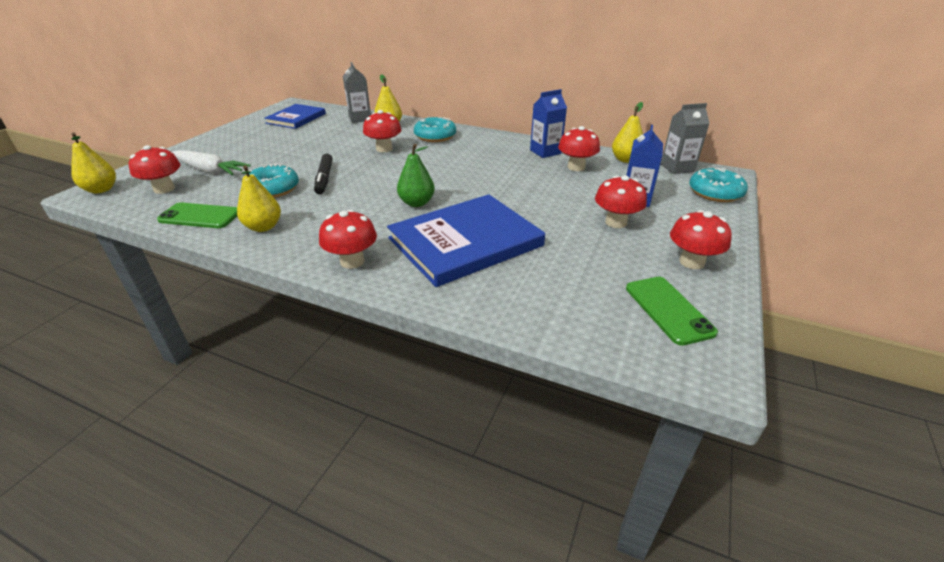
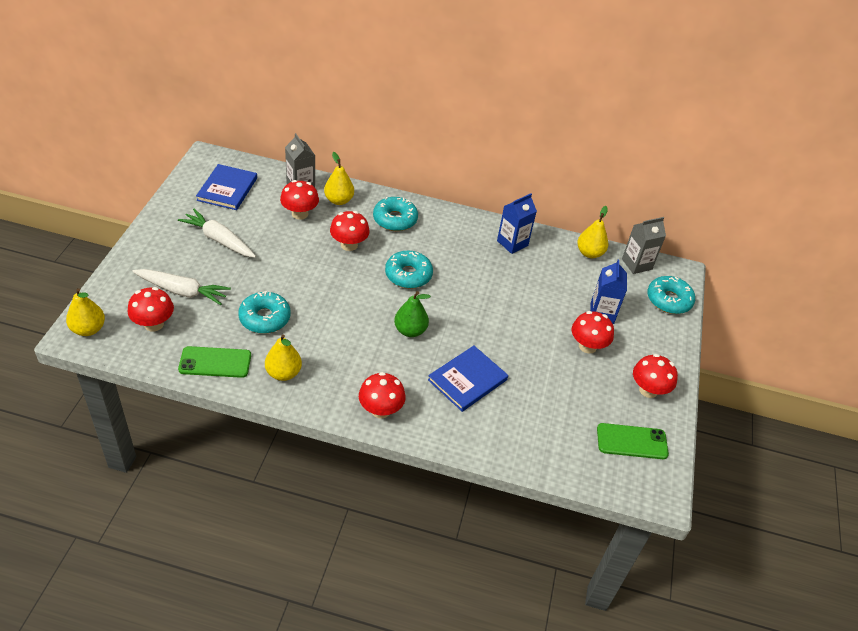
camera: 15 degrees left, 10 degrees up
black marker [314,153,333,194] -> none
blue book [387,194,545,287] -> blue book [428,345,508,412], size x0.60
red mushroom [558,126,600,171] -> red mushroom moved to [280,180,319,220]
green phone [626,277,718,346] -> green phone turned 60 degrees counterclockwise [597,423,669,459]
none -> white carrot [178,209,256,258]
none -> turquoise donut [385,250,433,289]

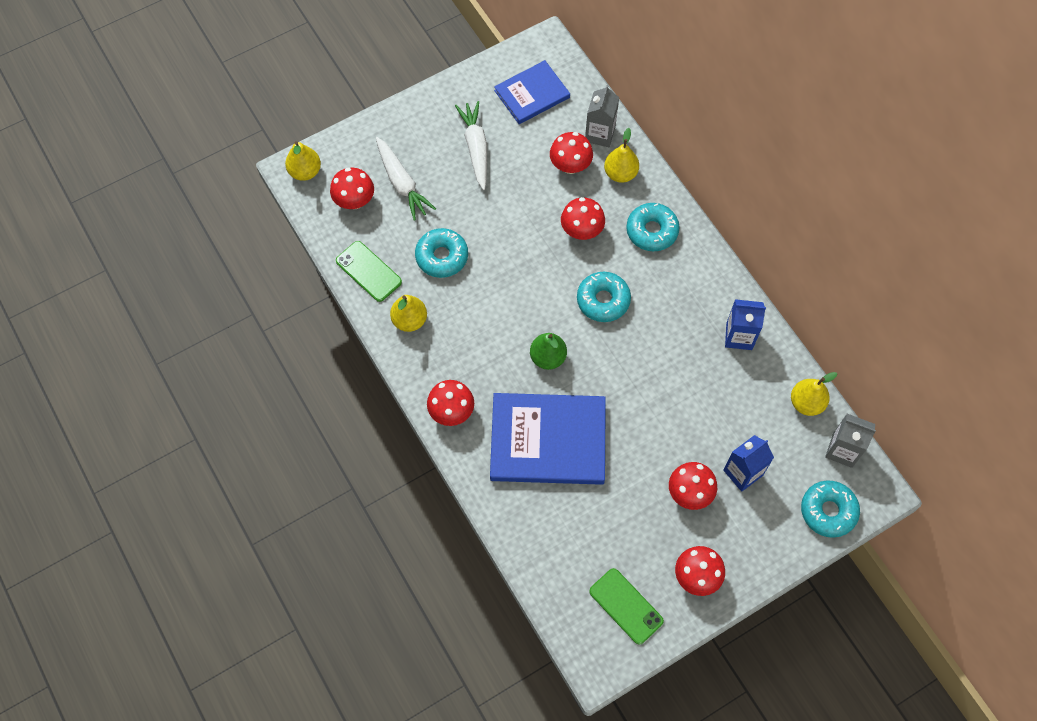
camera: 50 degrees right, 20 degrees up
blue book [428,345,508,412] -> blue book [490,393,606,485], size x1.66

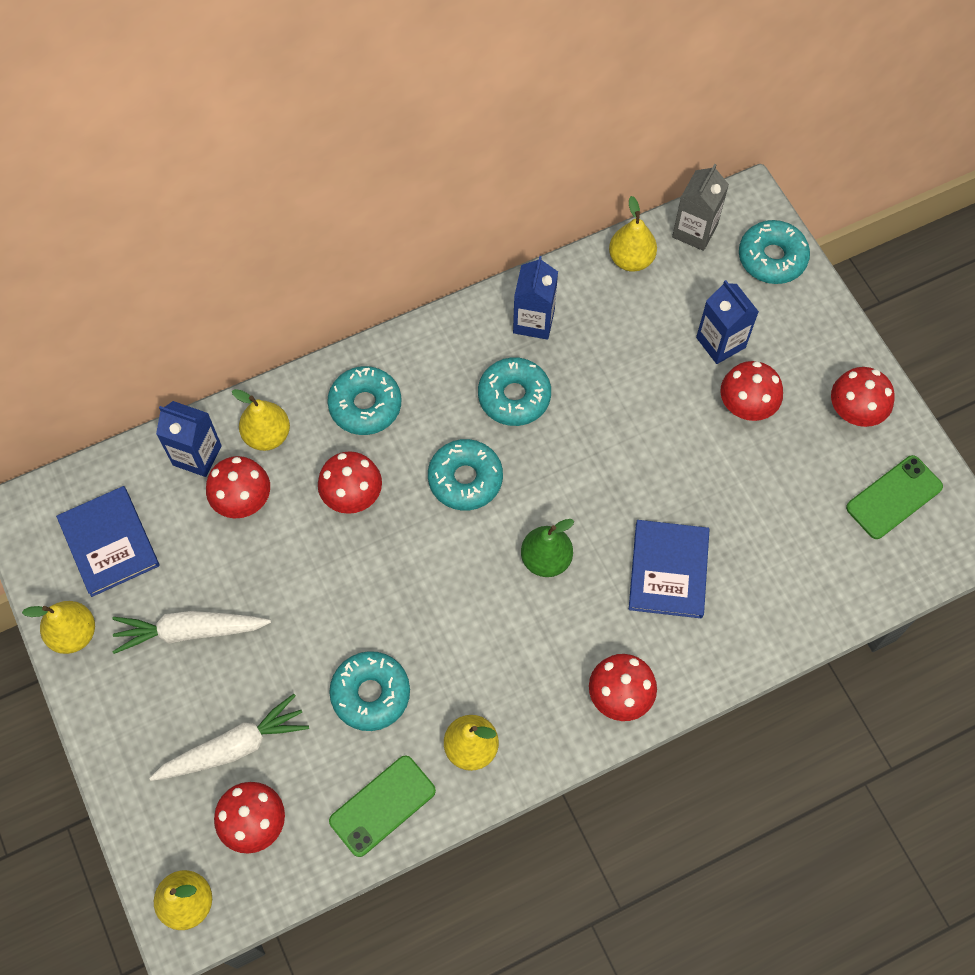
camera: 85 degrees left, 0 degrees up
blue book [490,393,606,485] -> blue book [629,520,709,618], size x0.60
grey carton [585,85,619,147] -> blue carton [156,401,222,477]
none -> yellow pear [22,601,95,654]
none -> turquoise donut [478,357,551,426]

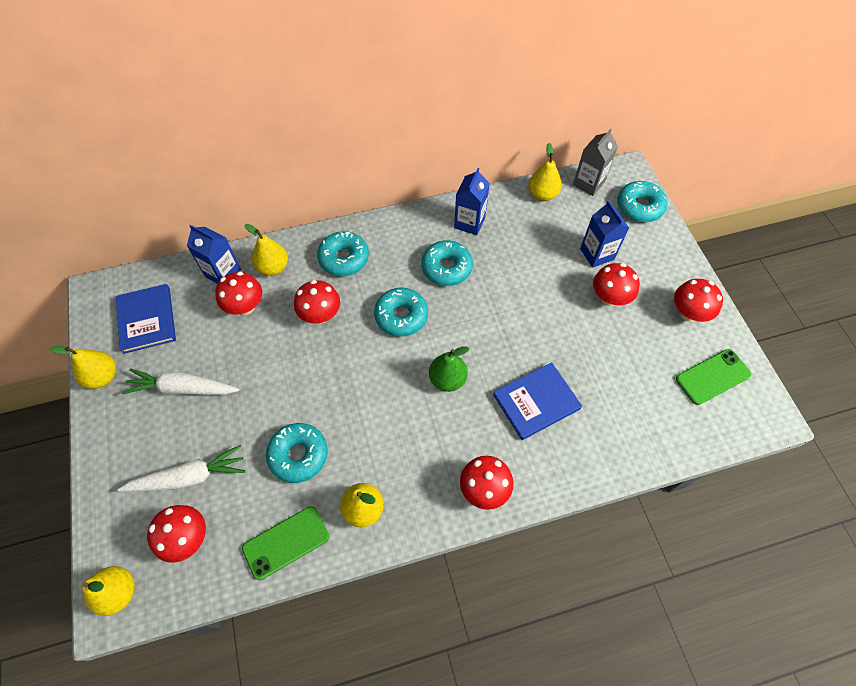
camera: 10 degrees right, 5 degrees down
blue book [629,520,709,618] -> blue book turned 45 degrees clockwise [493,362,582,440]

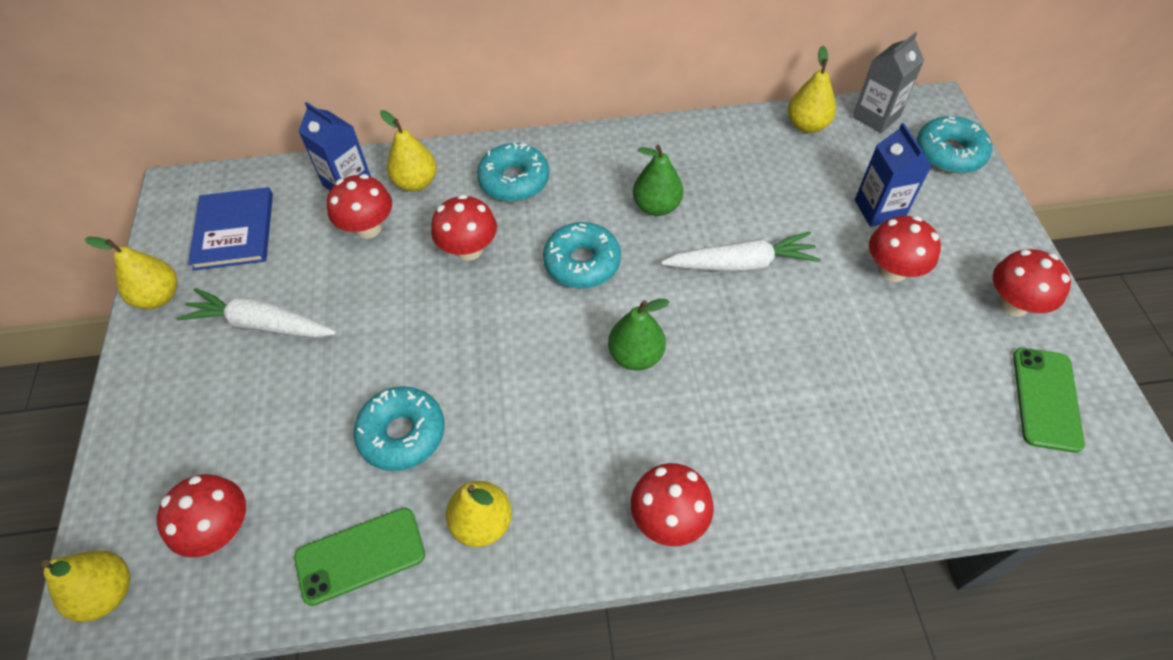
camera: 10 degrees right, 5 degrees down
white carrot [117,445,245,492] -> white carrot moved to [661,232,821,272]
turquoise donut [421,240,473,286] -> green pear [633,145,683,216]
blue carton [454,168,490,235] -> none
blue book [493,362,582,440] -> none
green phone [676,349,751,405] -> green phone turned 60 degrees counterclockwise [1013,348,1085,453]

